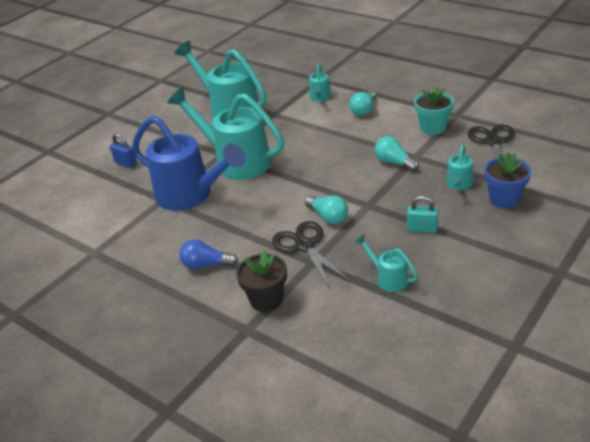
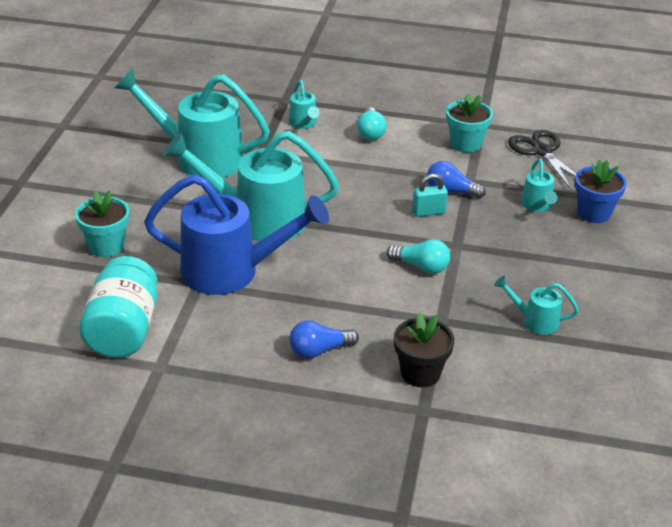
camera: 30 degrees left, 0 degrees up
blue padlock [110,133,137,168] -> turquoise flower pot [75,190,129,257]
black scissors [272,221,350,289] -> none
turquoise light bulb [375,136,419,172] -> blue light bulb [427,161,486,198]
turquoise padlock [407,196,438,233] -> turquoise padlock moved to [412,174,448,217]
none -> turquoise jar [79,256,157,358]

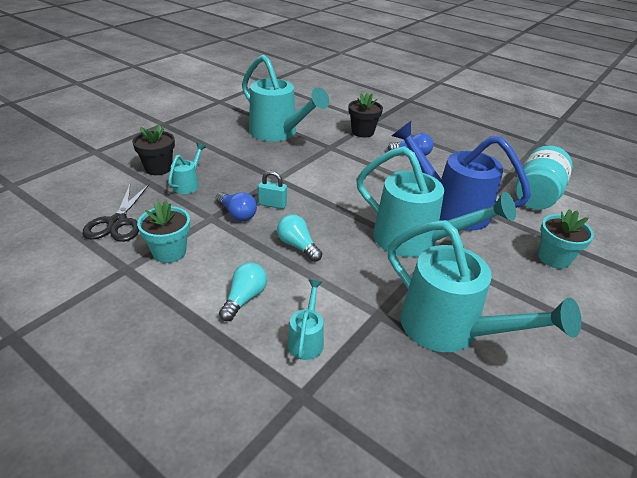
camera: 155 degrees left, 0 degrees up
turquoise light bulb [386,239,450,274] -> turquoise light bulb moved to [277,214,322,262]
turquoise watering can [494,276,579,335] -> turquoise watering can [242,55,330,141], size x2.21
blue flower pot [575,160,627,223] -> black flower pot [132,125,175,175]

